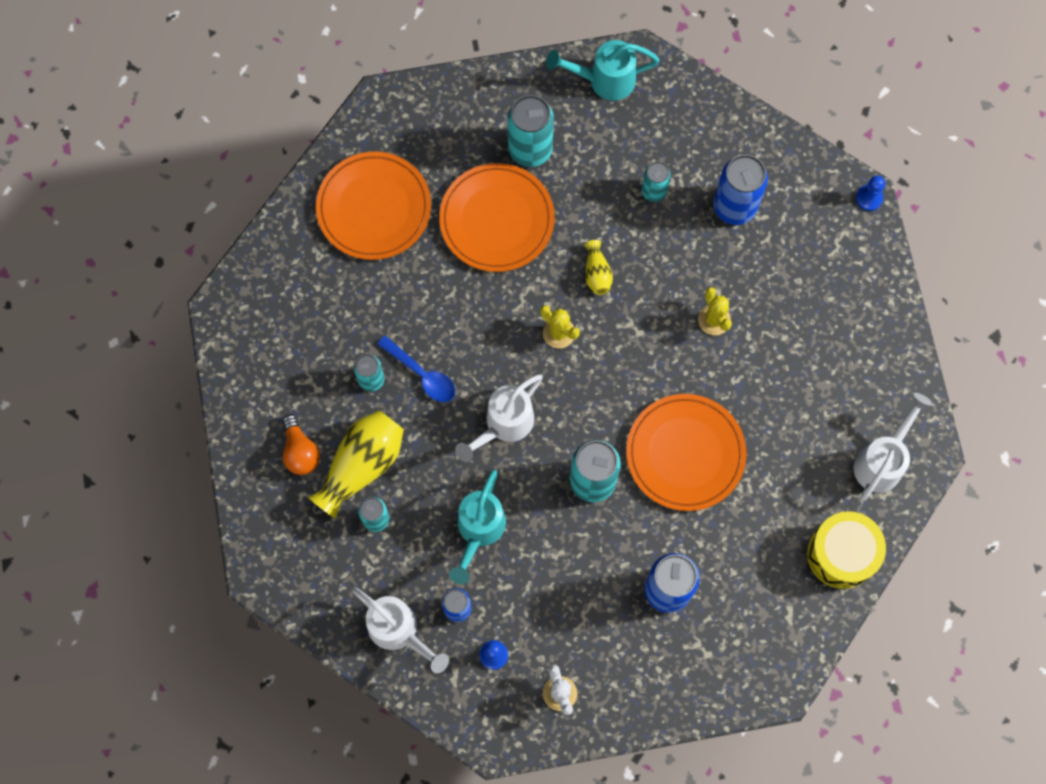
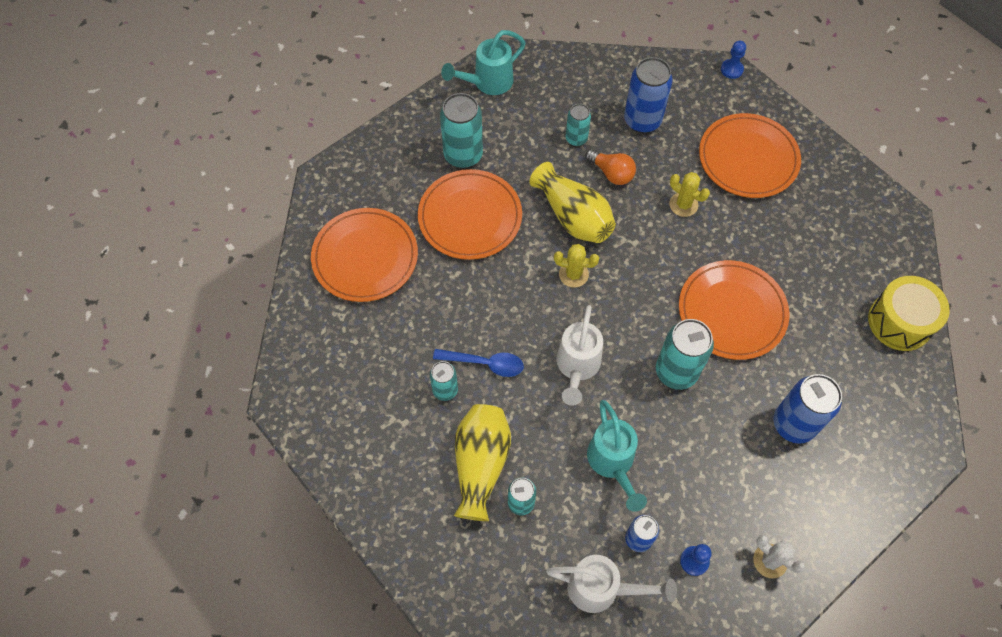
camera: 30 degrees left, 10 degrees down
orange light bulb [283,414,320,475] -> orange light bulb moved to [586,149,636,185]
yellow vase [584,240,613,295] -> yellow vase [529,162,616,243], size x2.00
white watering can [854,393,932,501] -> none
none -> orange plate [699,113,801,198]

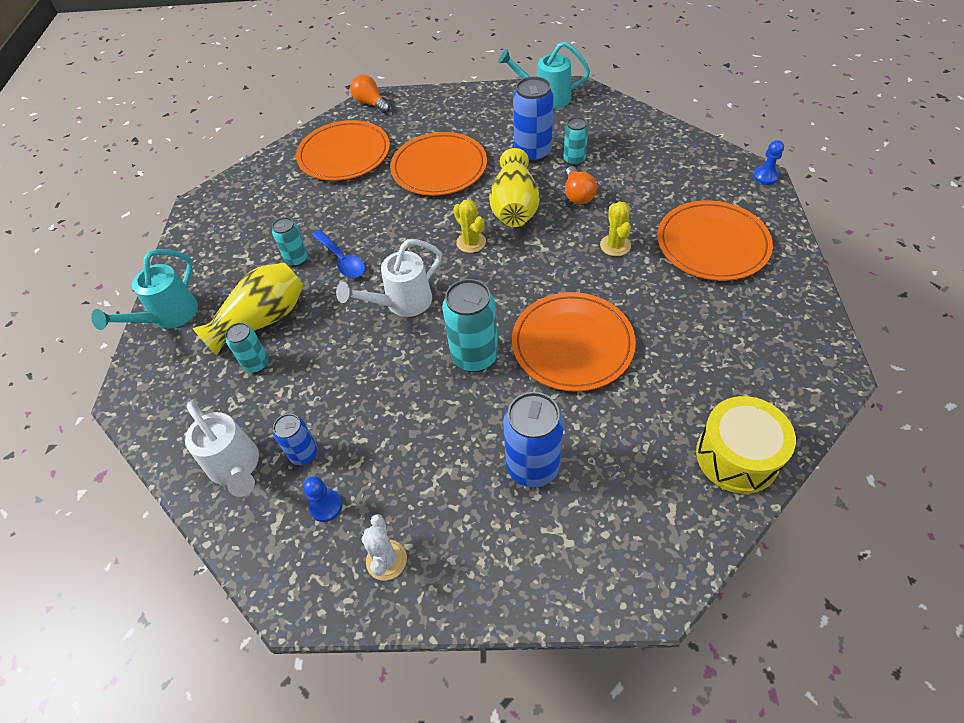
camera: 45 degrees right, 10 degrees down
turquoise can [440,93,483,168] -> none
turquoise watering can [587,400,647,512] -> turquoise watering can moved to [91,249,198,330]
blue can [624,57,673,133] -> blue can moved to [513,76,554,163]
none -> orange light bulb [350,75,390,113]

